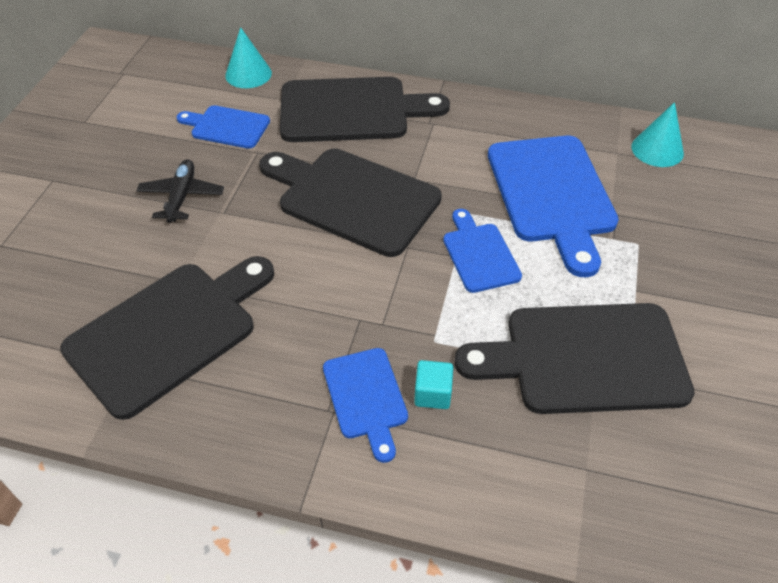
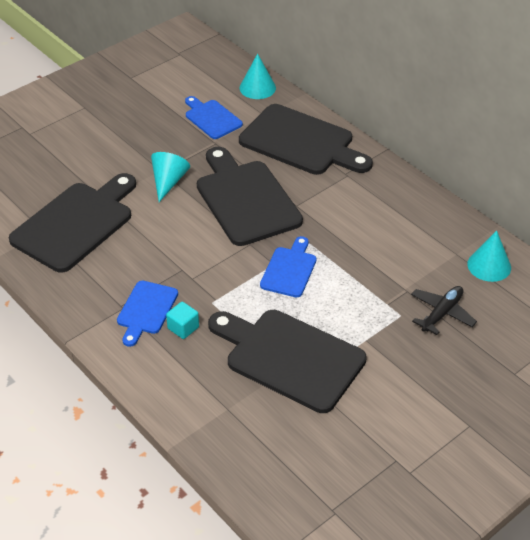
camera: 35 degrees right, 5 degrees down
black cutting board [60,256,274,420] -> black cutting board turned 45 degrees counterclockwise [9,173,136,273]
black plane [136,159,224,223] -> black plane moved to [411,286,477,335]
blue cutting board [488,136,619,277] -> none
none -> turquoise cone [151,152,190,202]

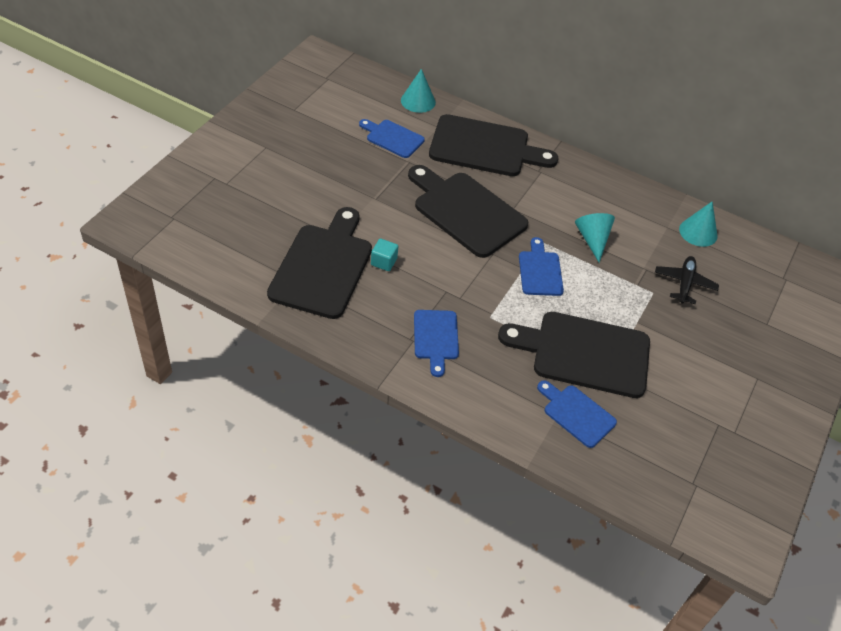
camera: 25 degrees left, 5 degrees up
turquoise cone [151,152,190,202] -> turquoise cone moved to [575,213,615,262]
turquoise cube [166,301,199,339] -> turquoise cube moved to [371,239,398,271]
none -> blue cutting board [537,380,617,448]

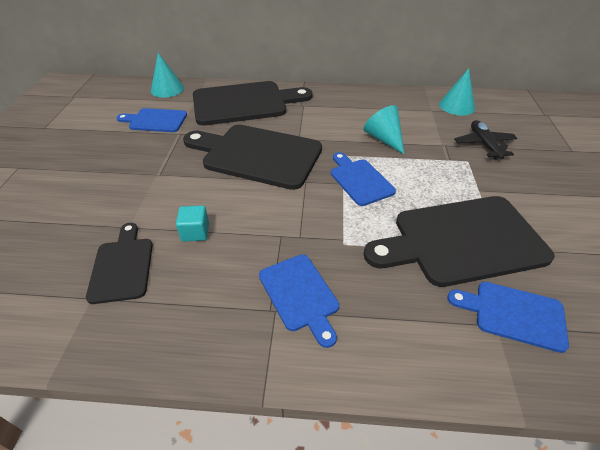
camera: 20 degrees left, 5 degrees down
black cutting board [267,207,372,319] -> black cutting board [86,223,153,304], size x0.54

